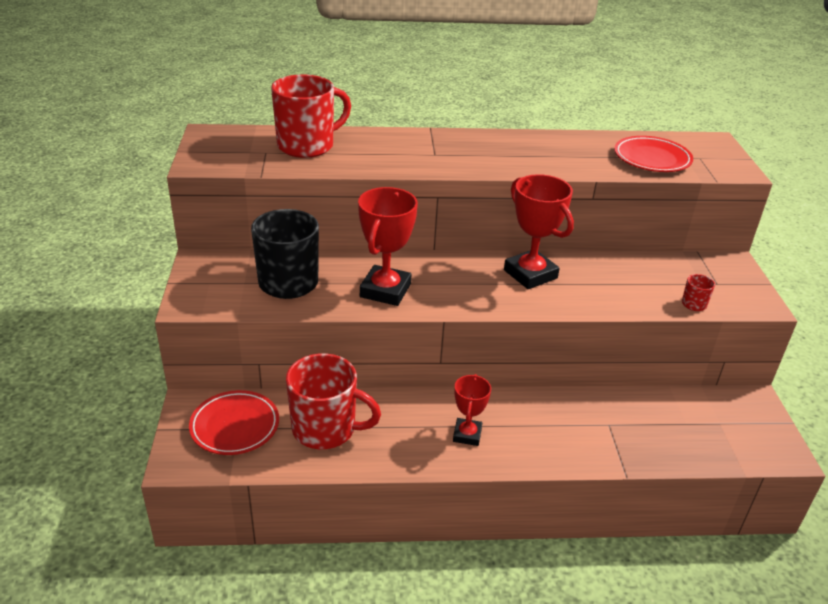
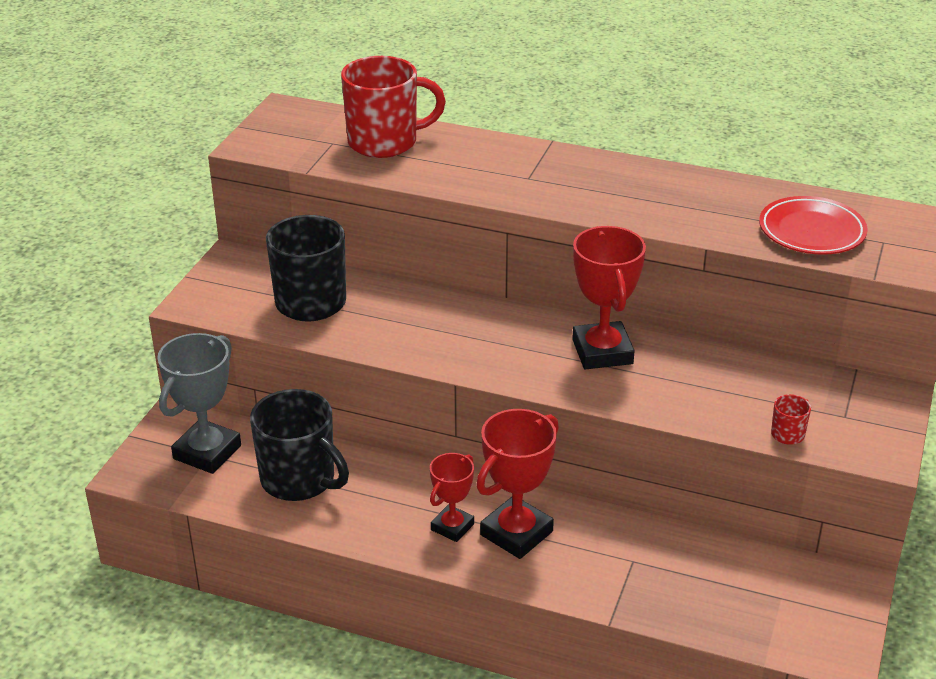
camera: 25 degrees right, 0 degrees up
red plate [189,390,279,455] -> grey trophy [157,333,241,474]
red mug [286,353,381,449] -> black mug [250,389,349,501]
red trophy [358,187,418,306] -> red trophy moved to [476,409,559,559]

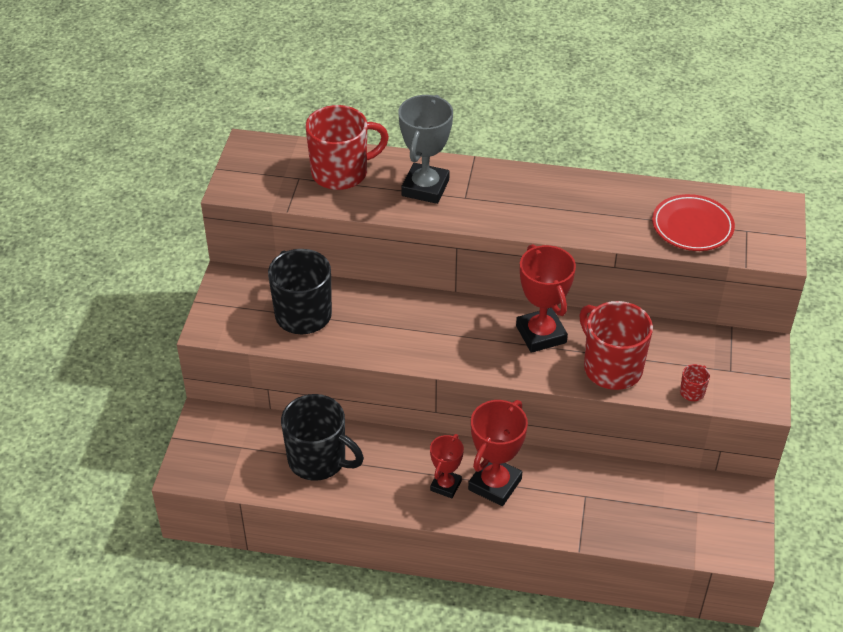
camera: 10 degrees left, 10 degrees up
grey trophy [157,333,241,474] -> grey trophy moved to [398,95,453,204]
none -> red mug [579,301,653,390]

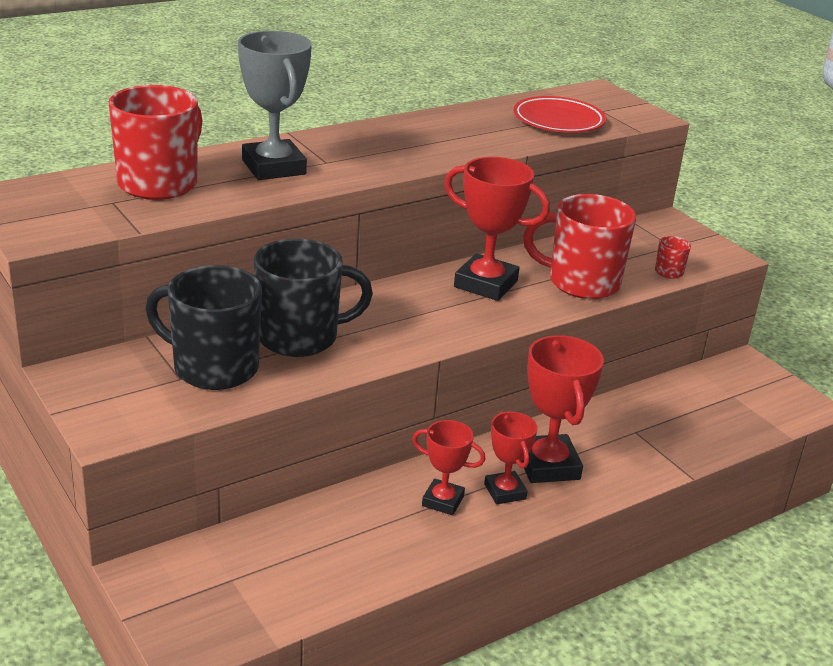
camera: 45 degrees left, 15 degrees down
black mug [281,394,364,481] -> black mug moved to [254,239,373,357]
none -> red trophy [412,420,485,515]

